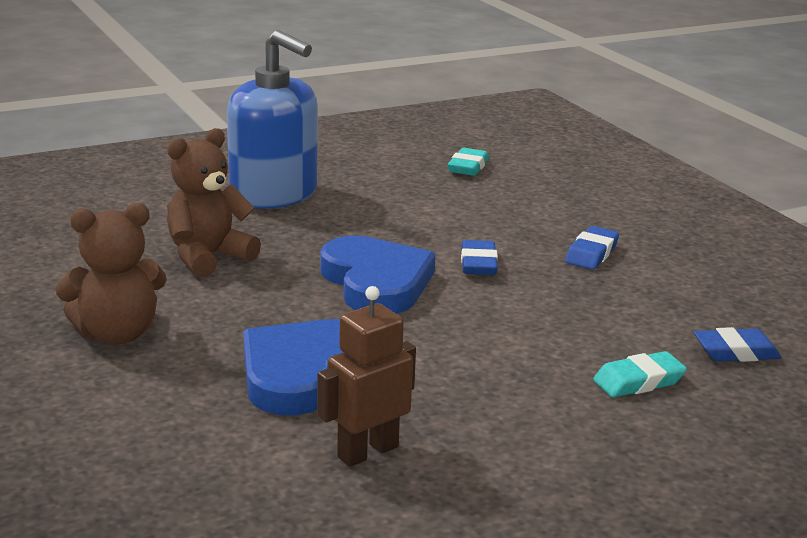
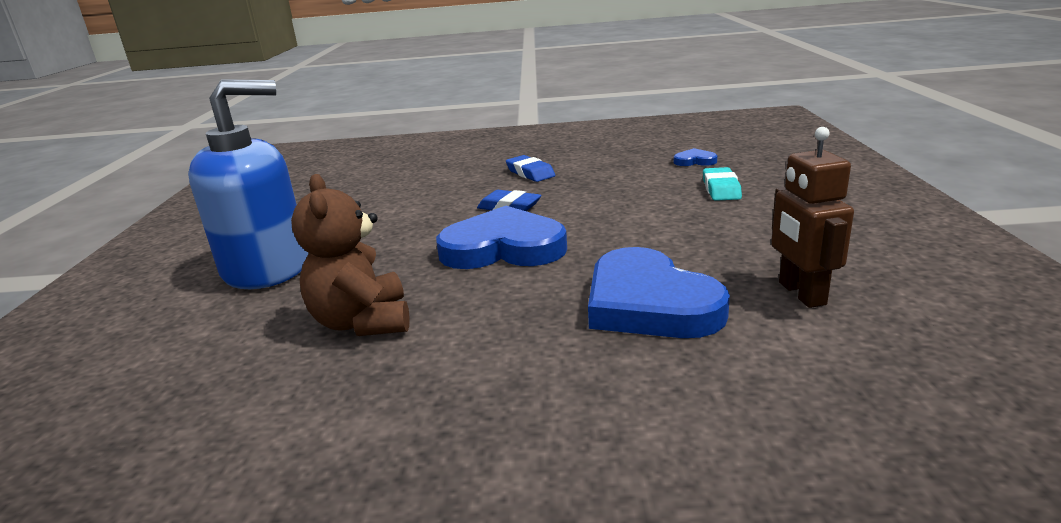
camera: 60 degrees left, 0 degrees up
brown teddy bear [56,203,167,344] -> none
turquoise eraser [448,148,489,176] -> none
blue eraser [694,327,781,362] -> blue heart [674,148,718,166]

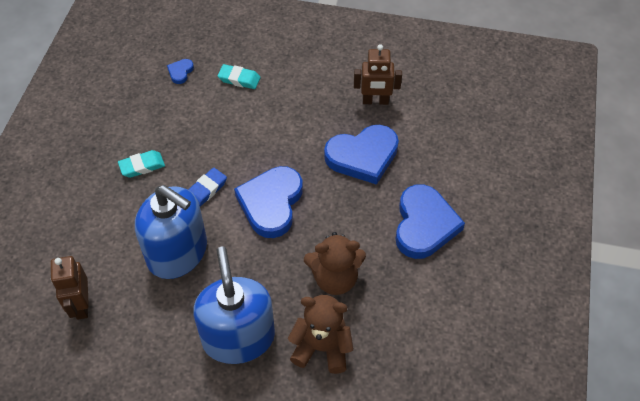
camera: 80 degrees left, 30 degrees up
blue eraser [506,155,555,182] -> turquoise eraser [118,150,165,178]
none -> brown robot [51,256,89,320]
none -> blue soap dispenser [135,185,207,279]
none -> brown teddy bear [288,295,354,374]
none -> blue heart [396,184,465,259]

